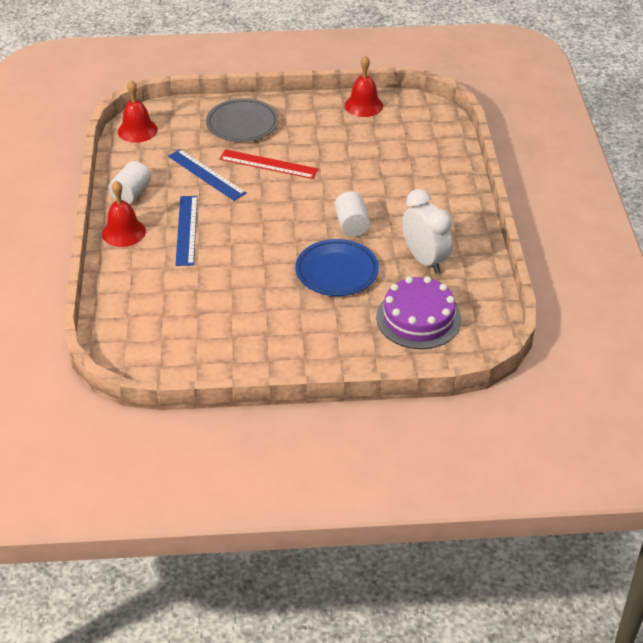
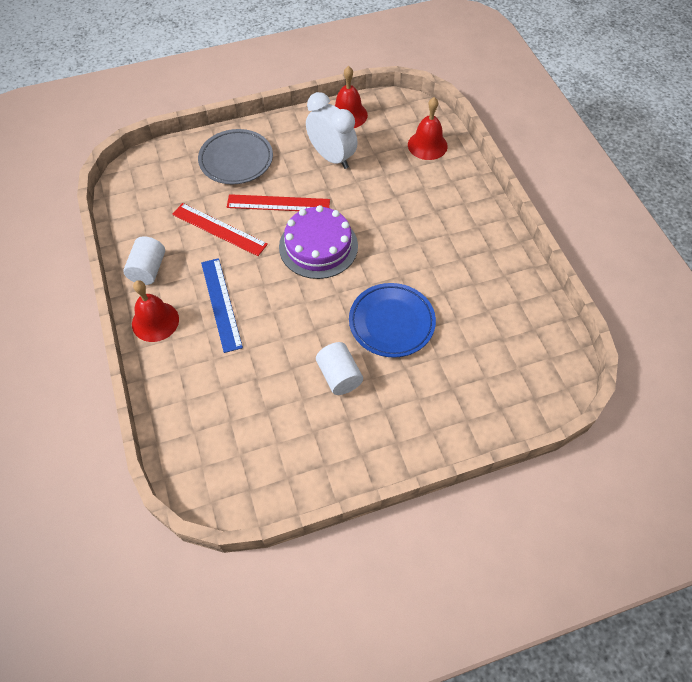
camera: 15 degrees left, 15 degrees up
red bell [118,80,158,143] -> red bell moved to [408,97,448,160]
blue ruler [168,149,246,201] -> red ruler [172,203,268,256]
white cylinder [334,191,370,237] -> white cylinder moved to [316,342,363,395]
purple cake [376,276,461,349] -> purple cake moved to [279,205,358,279]
white clock [402,189,453,274] -> white clock moved to [306,92,358,169]

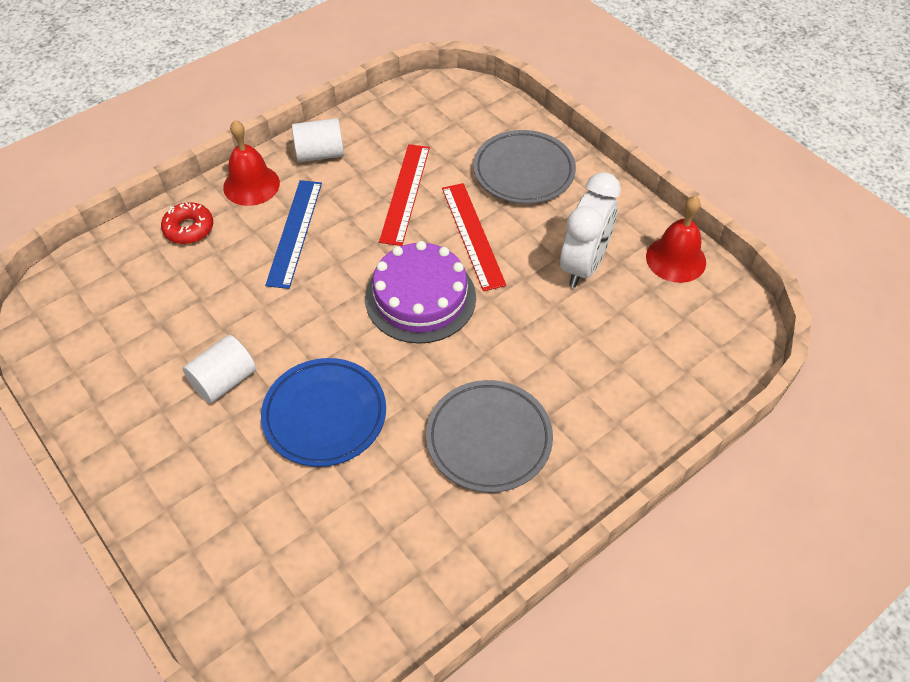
camera: 70 degrees right, 5 degrees down
blue ruler [201,258,243,353] -> blue ruler turned 45 degrees counterclockwise [265,180,322,289]
red bell [408,97,448,160] -> none
none -> red donut [161,202,213,244]
none -> grey plate [426,380,553,493]

